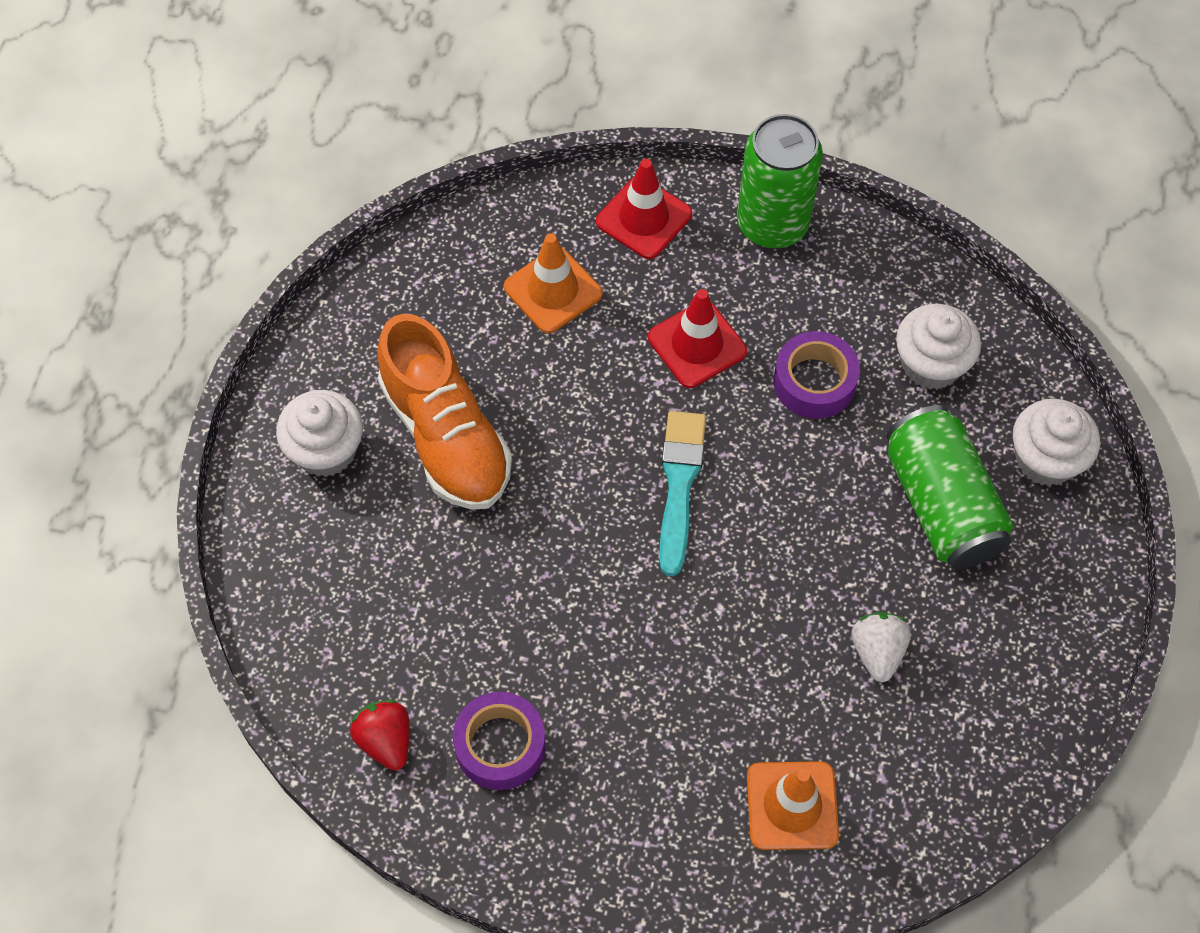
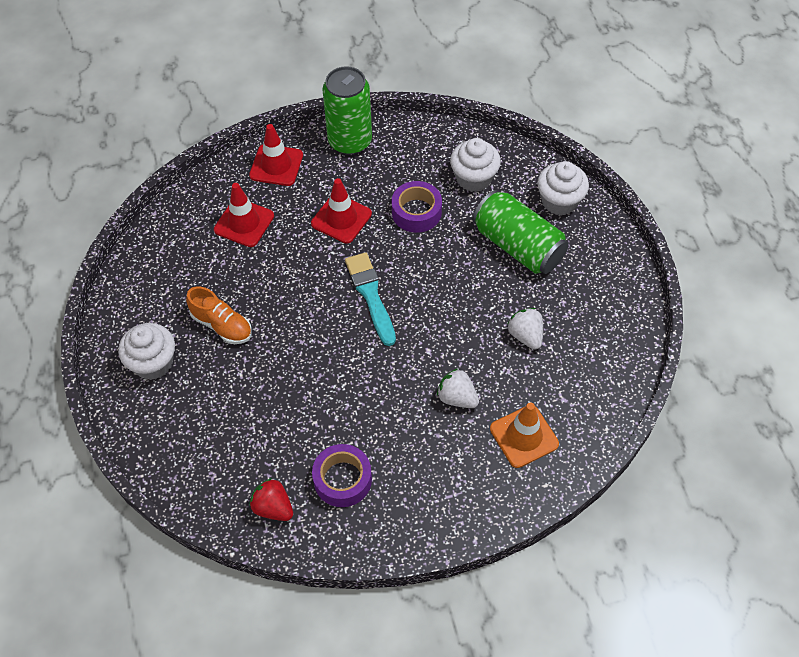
camera: 25 degrees left, 5 degrees down
orange shoe [377,314,512,510] -> orange shoe [186,286,252,344], size x0.58
orange traffic cone [504,233,602,334] -> red traffic cone [214,183,274,247]
none -> white strawberry [437,369,479,408]

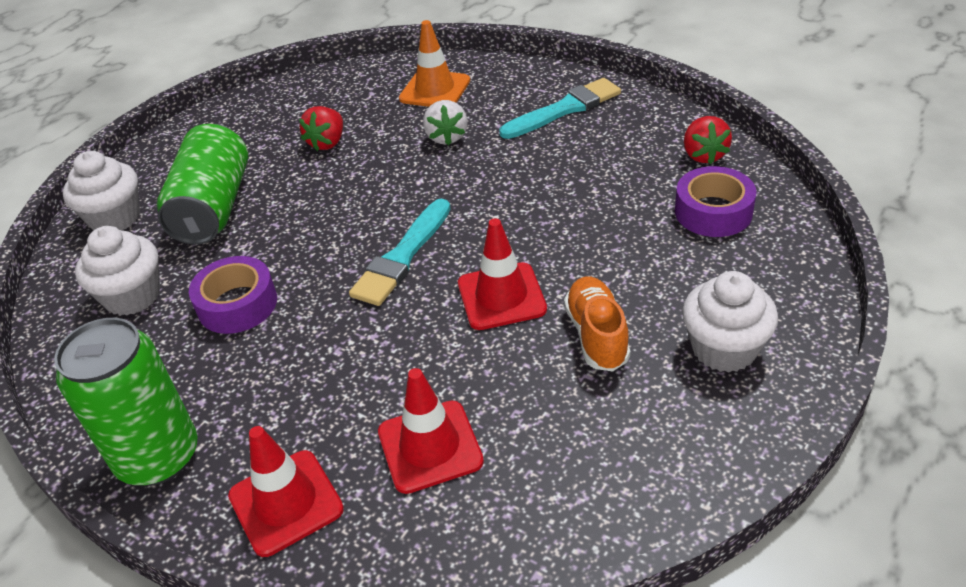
camera: 130 degrees left, 15 degrees down
red traffic cone [311,178,372,244] -> red traffic cone moved to [458,218,547,330]
purple tape [312,444,372,507] -> purple tape moved to [675,166,757,237]
white strawberry [508,308,543,350] -> red strawberry [299,106,343,151]
none -> turquoise brush [499,78,621,139]

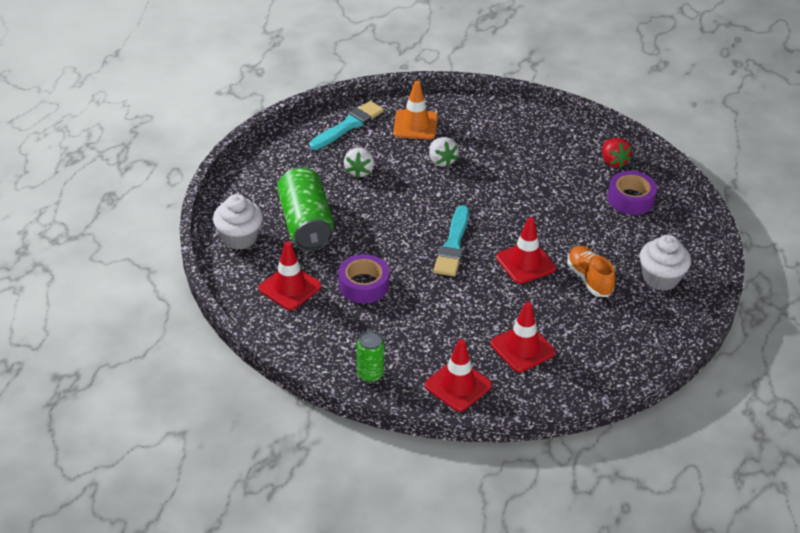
camera: 20 degrees left, 0 degrees up
green can [54,318,198,486] -> green can [357,331,384,382], size x0.54
white cupcake [75,226,160,316] -> red traffic cone [259,241,322,310]
red strawberry [299,106,343,151] -> white strawberry [344,147,374,178]
turquoise brush [499,78,621,139] -> turquoise brush moved to [309,101,384,150]

